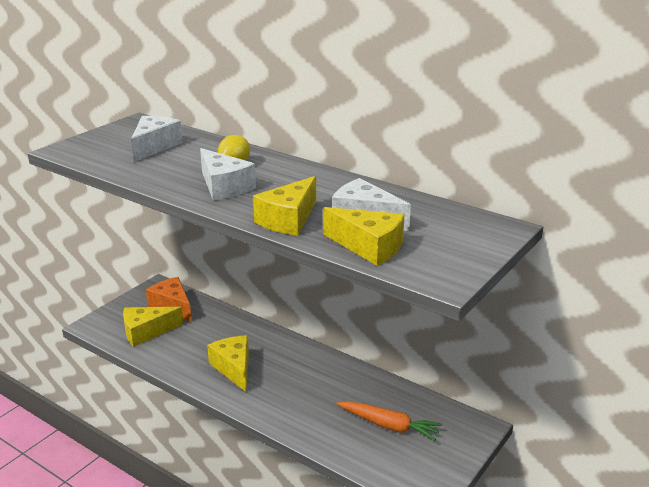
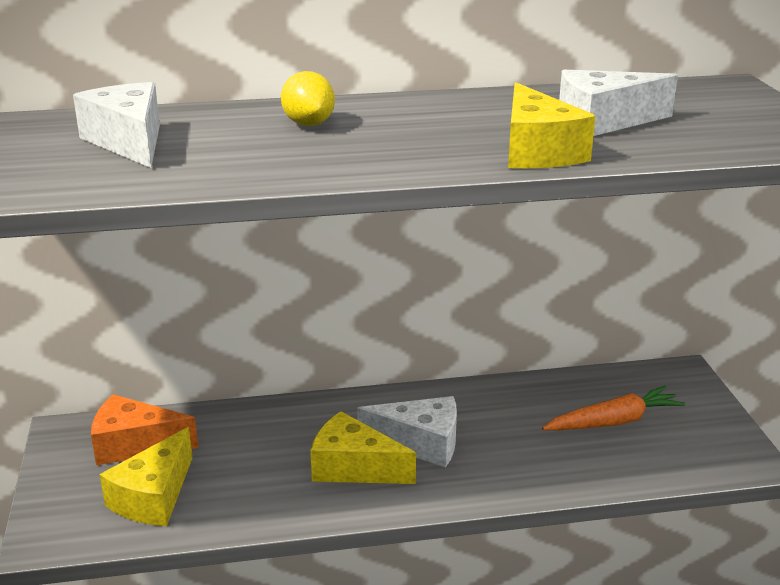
camera: 45 degrees left, 0 degrees up
white cheese [200,148,256,201] -> white cheese moved to [357,396,457,467]
yellow cheese [323,207,404,266] -> none

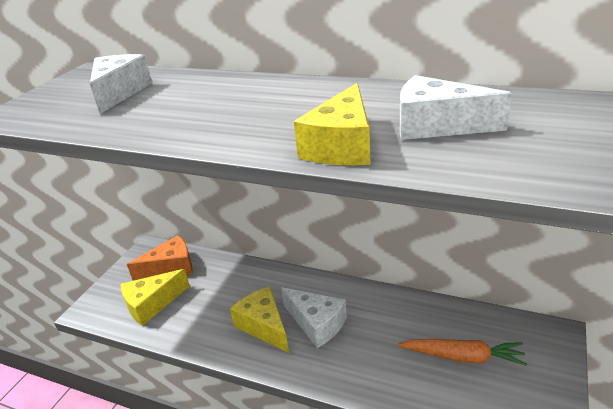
camera: 35 degrees right, 5 degrees up
orange cheese [91,394,198,465] -> orange cheese turned 120 degrees clockwise [127,235,193,281]
yellow lemon [281,71,335,126] -> none

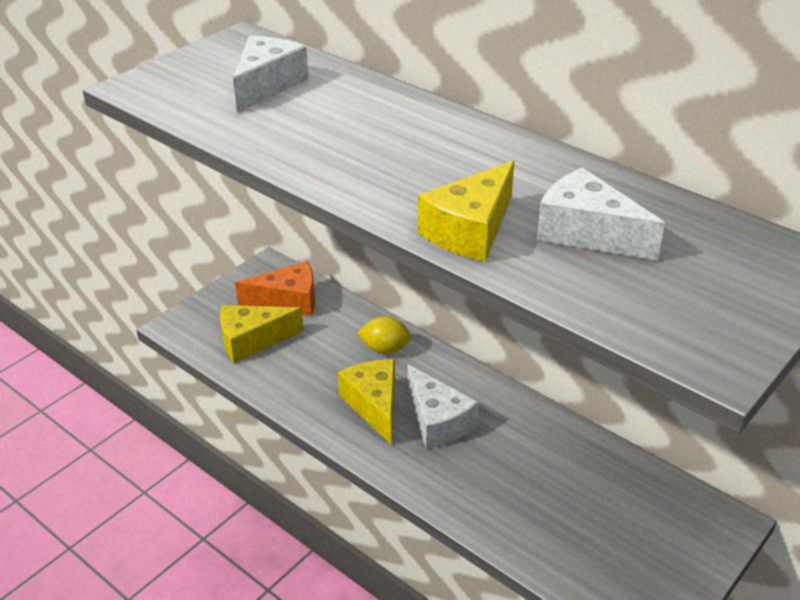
camera: 15 degrees right, 5 degrees up
orange carrot [398,339,527,366] -> none
none -> yellow lemon [358,316,411,354]

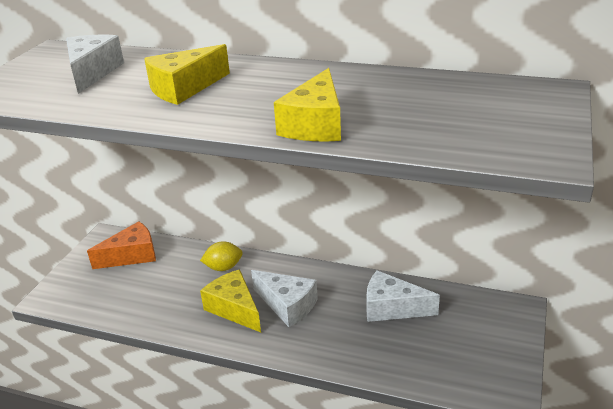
camera: 20 degrees left, 5 degrees down
yellow cheese [220,305,304,363] -> yellow cheese moved to [144,44,230,105]
white cheese [537,167,665,261] -> white cheese moved to [367,270,440,322]

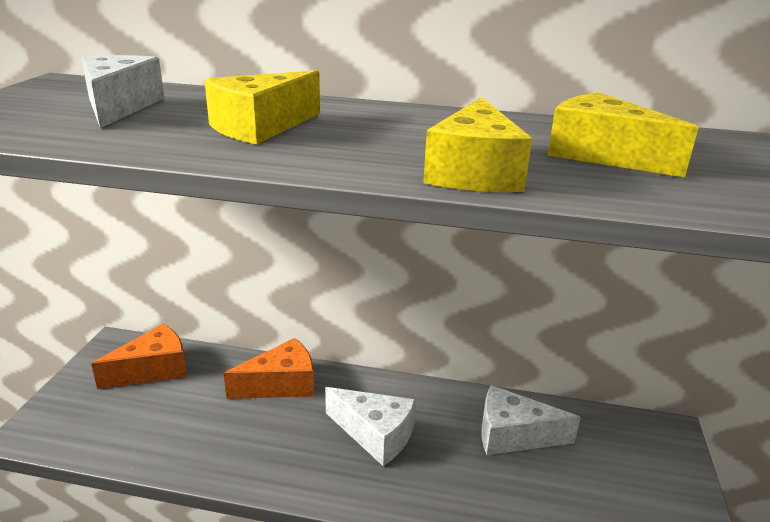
camera: 10 degrees left, 5 degrees down
yellow lemon [200,241,243,271] -> orange cheese [224,338,314,399]
yellow cheese [200,269,261,332] -> yellow cheese moved to [548,92,698,177]

